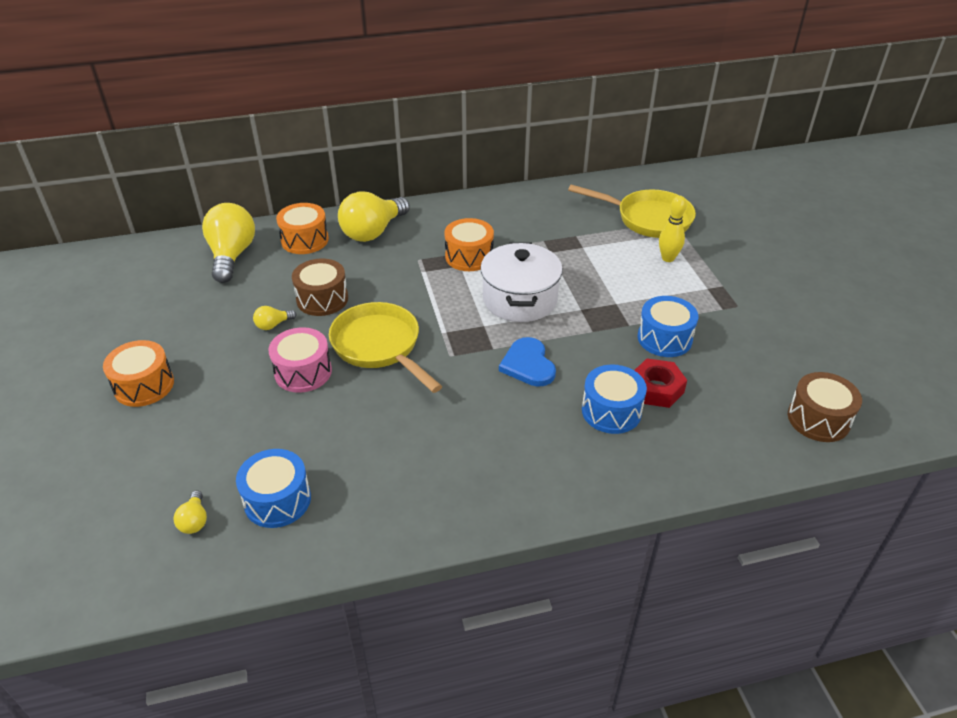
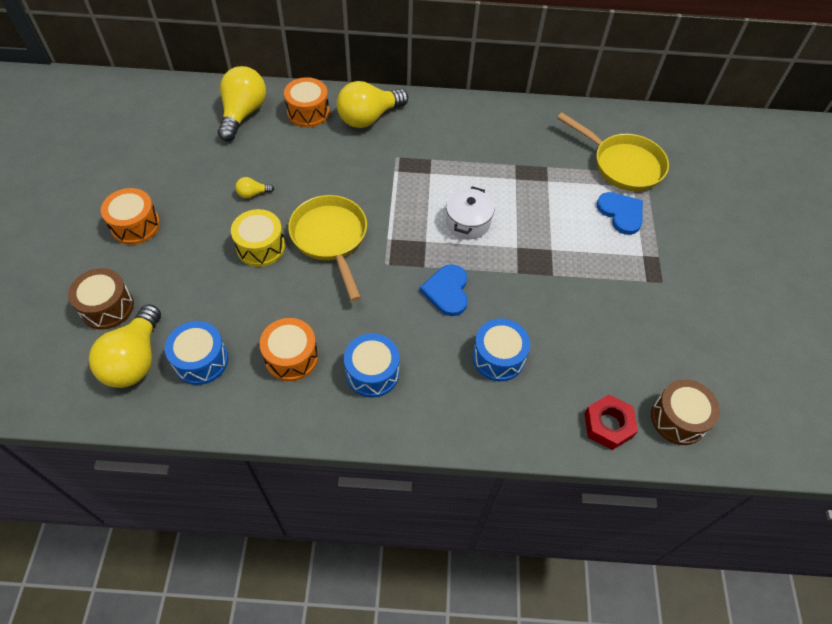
camera: 15 degrees right, 15 degrees up
yellow light bulb [173,490,207,534] -> yellow light bulb [89,304,161,388], size x2.28
pink drum [268,327,332,393] -> yellow drum [231,209,285,267]
brown drum [292,259,348,316] -> brown drum moved to [68,268,134,330]
orange drum [444,218,494,271] -> orange drum moved to [260,318,318,381]
white pot [480,242,563,322] -> white pot [446,186,494,239], size x0.66
red nut [634,358,687,408] -> red nut moved to [584,395,638,450]
blue drum [638,296,698,357] -> blue drum moved to [344,333,400,398]
yellow bowling pin [659,196,687,262] -> blue heart [597,192,643,235]

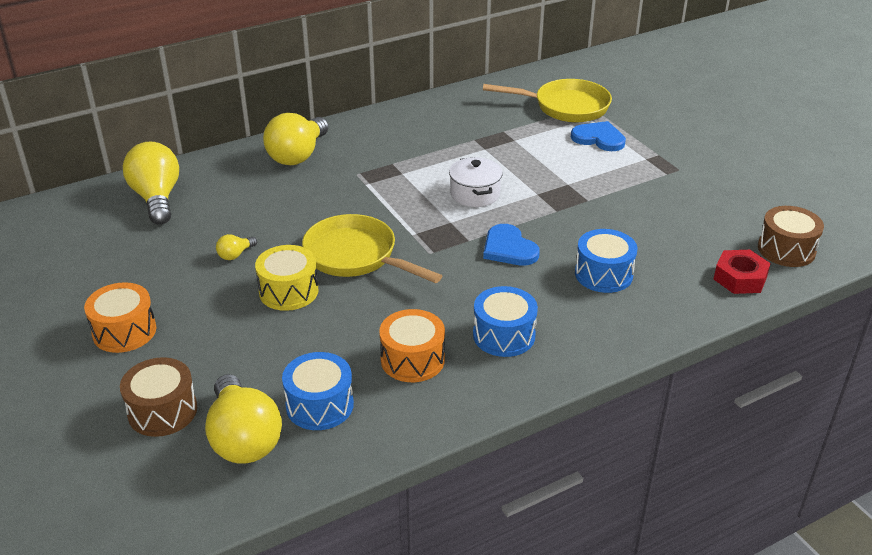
camera: 30 degrees left, 20 degrees down
orange drum [284,77,329,127] -> none

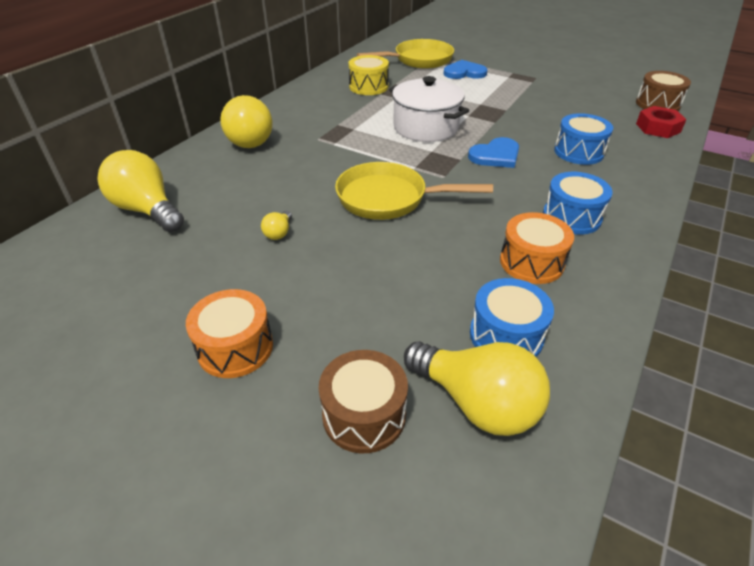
camera: 30 degrees left, 5 degrees up
yellow drum [255,245,319,311] -> yellow drum moved to [348,55,389,95]
white pot [449,157,503,207] -> white pot [389,76,469,142], size x1.52
blue heart [483,224,540,266] -> blue heart turned 60 degrees counterclockwise [468,137,519,168]

